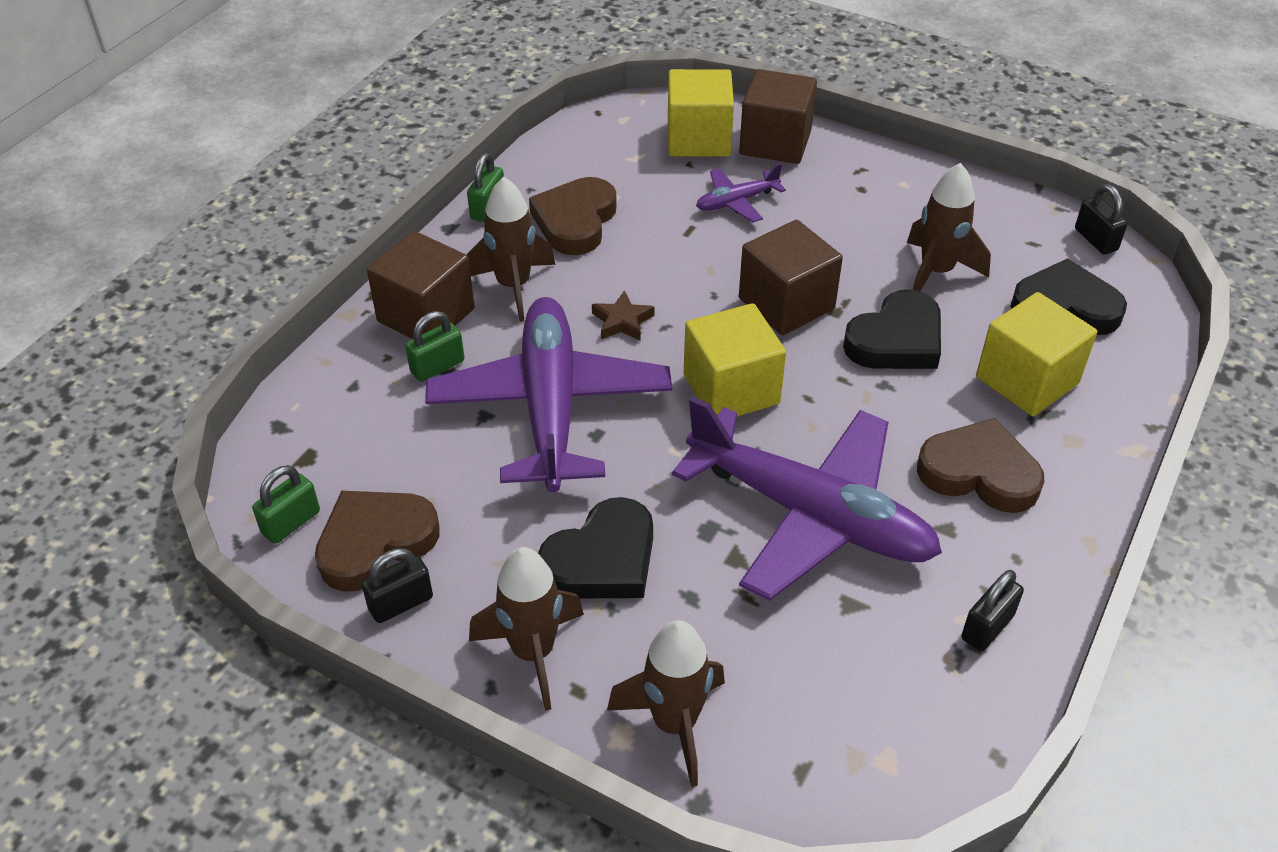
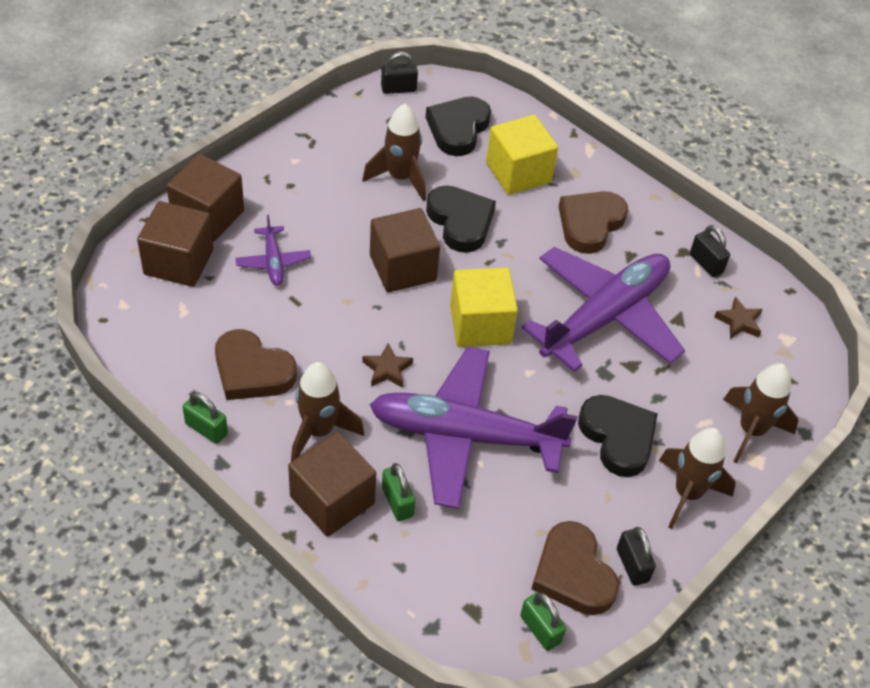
camera: 80 degrees left, 5 degrees up
yellow cube [668,69,734,157] -> brown cube [137,201,214,287]
none -> brown star [714,297,763,339]

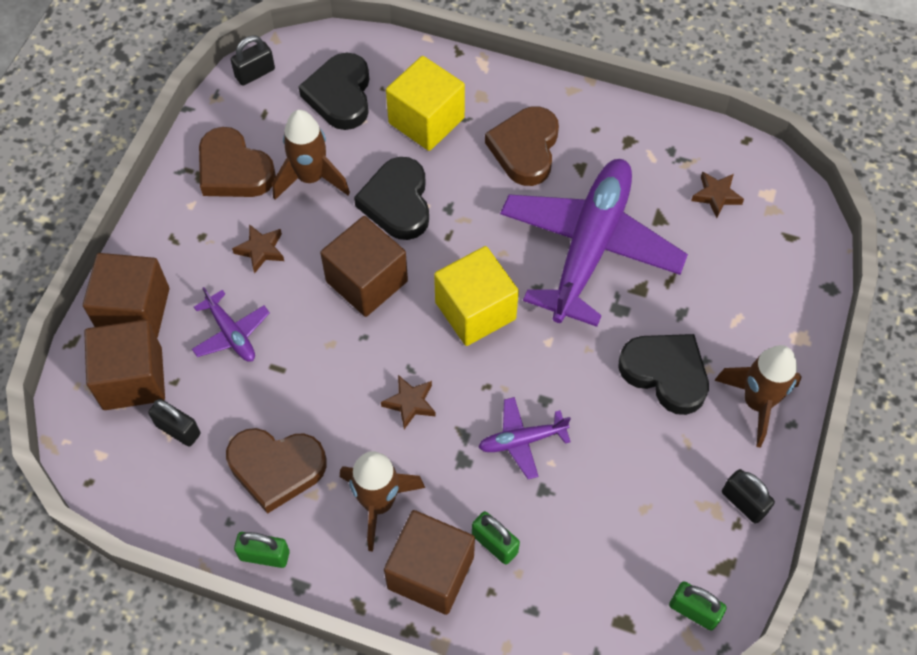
camera: 20 degrees left, 10 degrees up
purple plane [370,347,577,509] -> purple plane [479,397,571,479], size x0.43
black heart [426,185,496,253] -> black heart turned 135 degrees counterclockwise [354,157,429,240]
brown heart [532,521,619,615] -> brown heart moved to [199,127,276,197]
black padlock [690,225,730,277] -> black padlock moved to [148,399,201,447]
brown rocket [723,363,799,463] -> none
none -> brown star [232,224,284,274]

